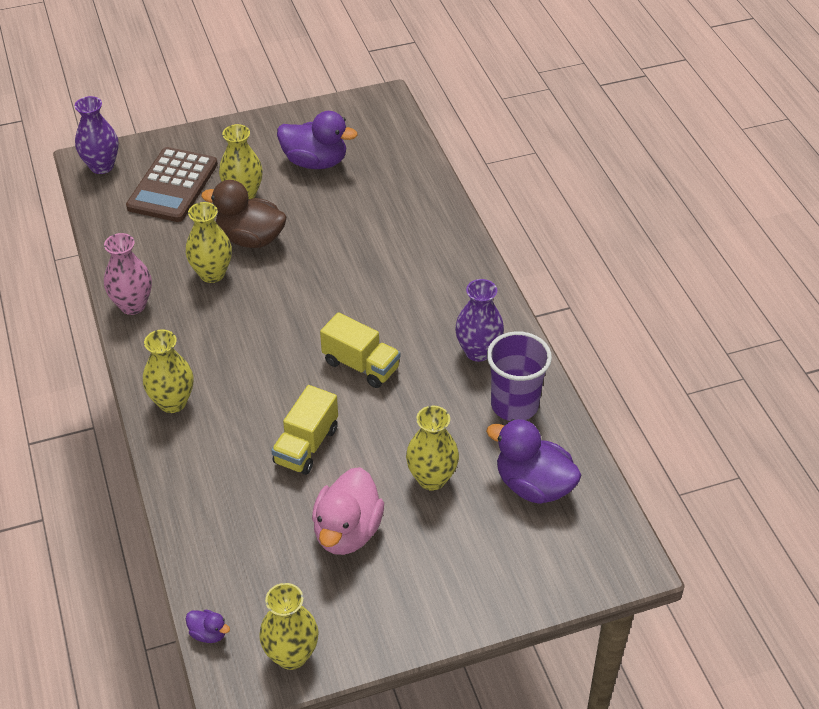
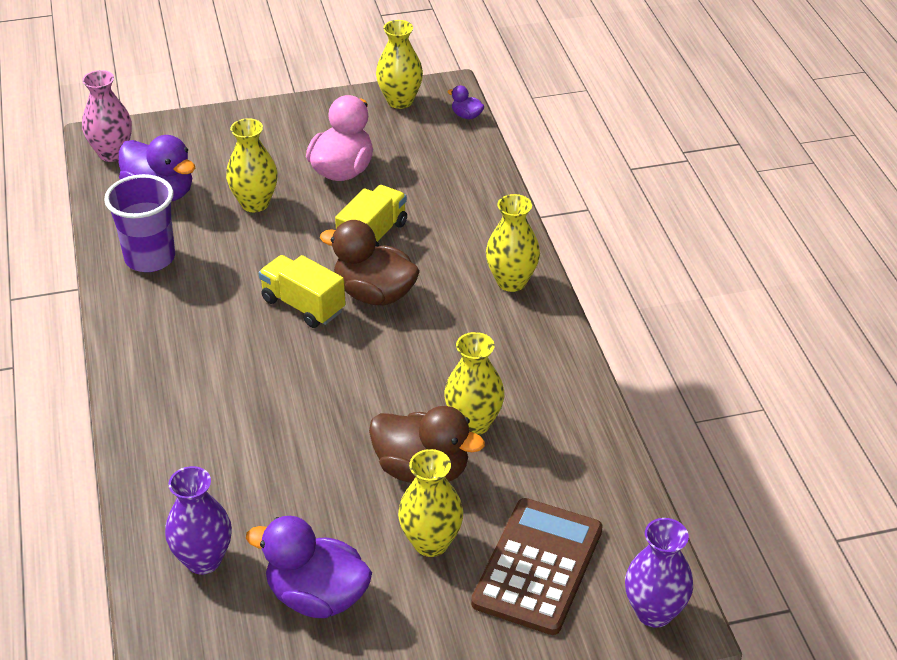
camera: 175 degrees left, 5 degrees down
pink vase [104,233,152,315] -> pink vase moved to [82,70,132,162]
purple vase [455,279,504,362] -> purple vase moved to [165,466,232,574]
none -> brown duck [320,220,420,306]

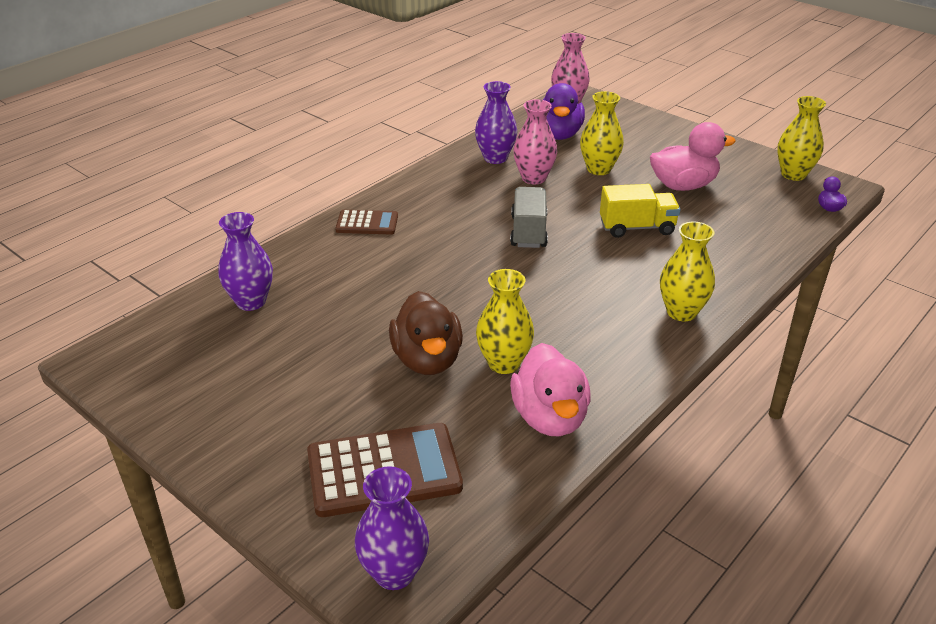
camera: 55 degrees right, 5 degrees down
purple cup [104,174,175,272] -> purple vase [475,81,517,164]
purple duck [246,516,372,618] -> none
yellow truck [259,255,346,328] -> grey truck [510,187,548,248]
brown duck [320,220,420,306] -> none
yellow vase [398,449,463,557] -> none
none -> brown calculator [335,210,398,234]
none -> pink duck [510,343,591,436]
none -> pink vase [513,99,557,184]

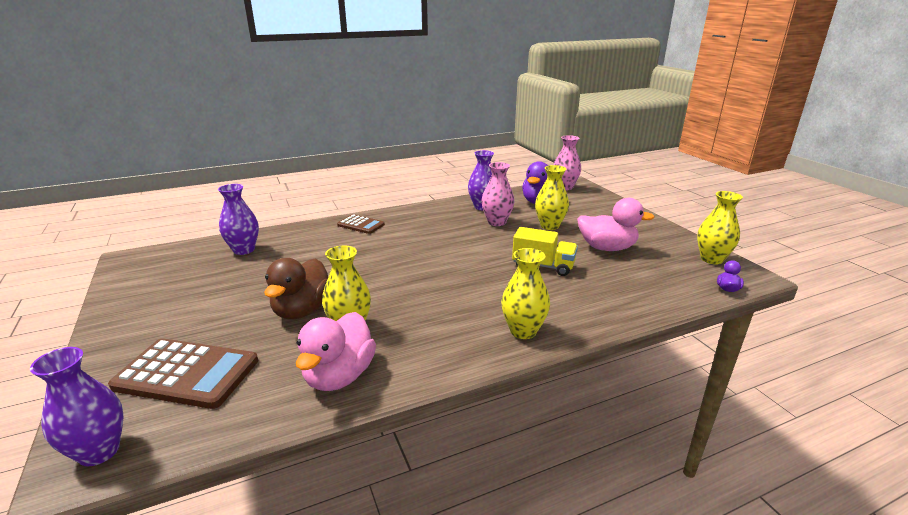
camera: 25 degrees right, 10 degrees down
grey truck [510,187,548,248] -> none

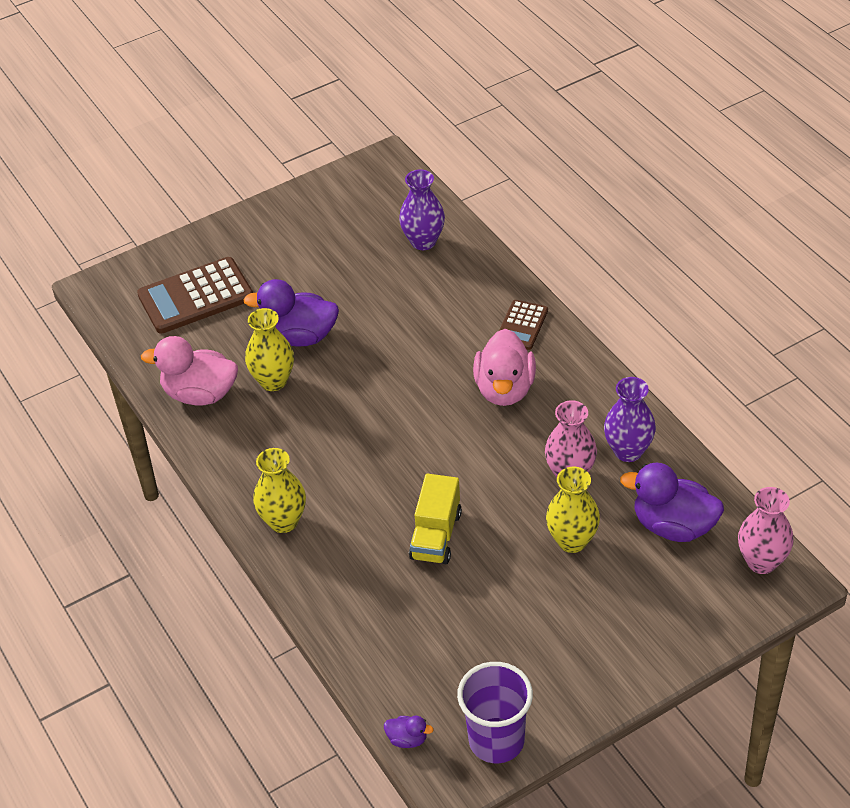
camera: 85 degrees right, 20 degrees up
purple vase [30,347,123,466] -> none
brown calculator [108,338,258,409] -> brown calculator turned 60 degrees clockwise [137,257,253,333]
brown duck [264,258,328,319] -> purple duck [243,279,339,347]
pink duck [577,198,654,251] -> pink duck moved to [473,329,536,406]
yellow vase [697,191,743,264] -> purple cup [457,662,533,763]

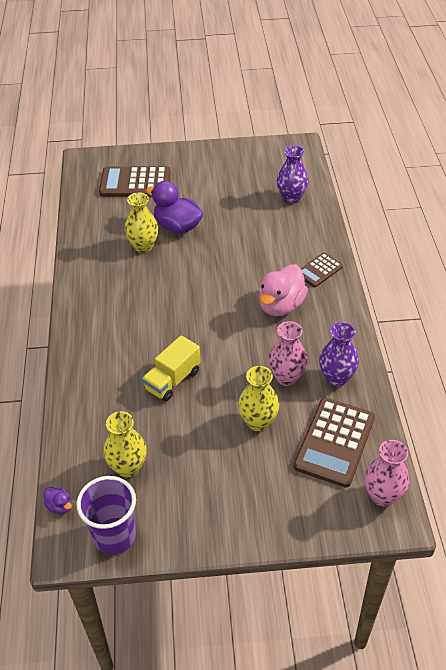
camera: 25 degrees right, 0 degrees up
pink duck [141,336,238,406] -> none
yellow vase [253,448,306,533] -> yellow vase moved to [104,411,147,478]
purple duck [620,463,724,542] -> brown calculator [294,398,375,488]

